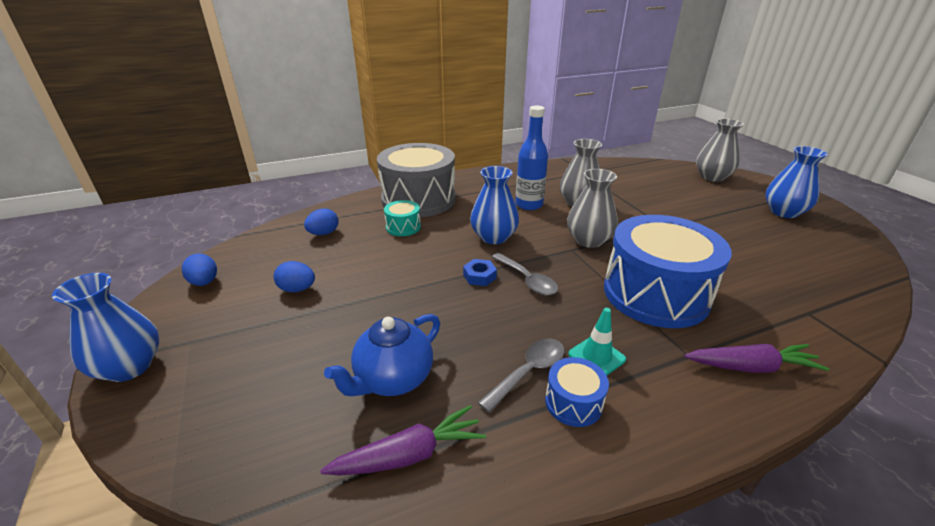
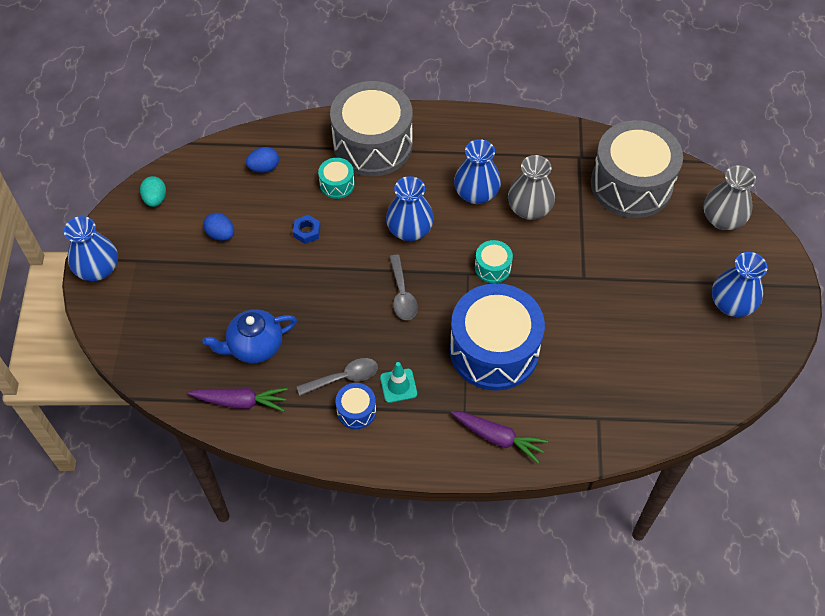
camera: 25 degrees right, 25 degrees up
blue egg [182,253,217,286] -> turquoise egg [140,176,166,207]
blue nut [463,259,497,286] -> blue nut moved to [293,215,321,244]
blue bottle [515,106,548,210] -> blue vase [454,139,501,204]
grey vase [567,169,618,248] -> turquoise drum [475,240,513,283]
none -> grey drum [591,120,683,218]

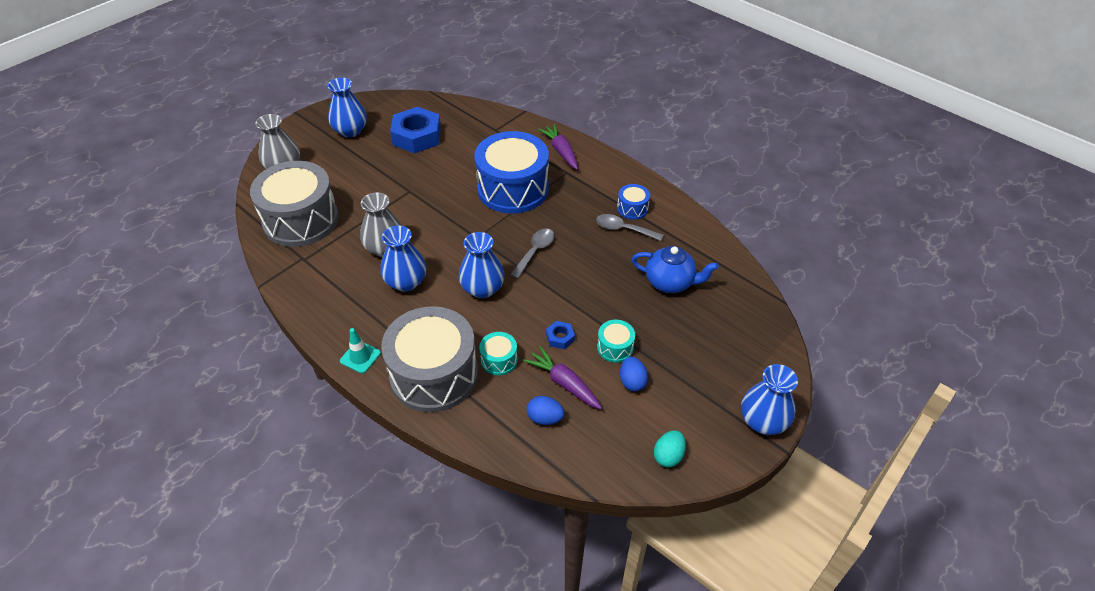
camera: 140 degrees left, 10 degrees down
purple carrot [188,388,288,412] -> purple carrot moved to [523,346,602,409]
turquoise traffic cone [380,362,417,403] -> turquoise traffic cone moved to [340,328,381,373]
turquoise drum [475,240,513,283] -> turquoise drum moved to [597,320,635,363]
none -> blue nut [390,107,441,153]

